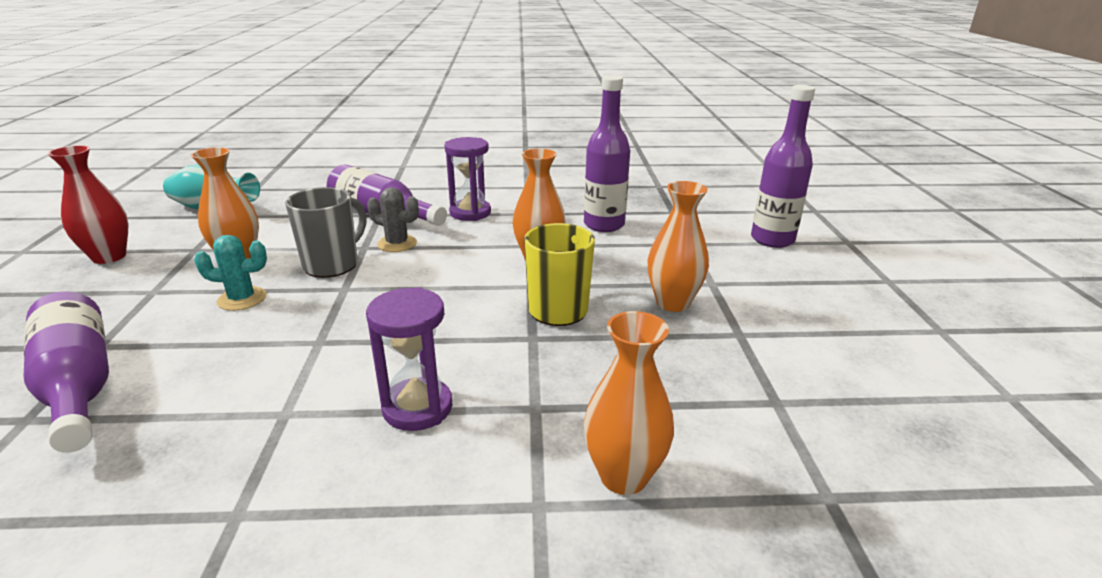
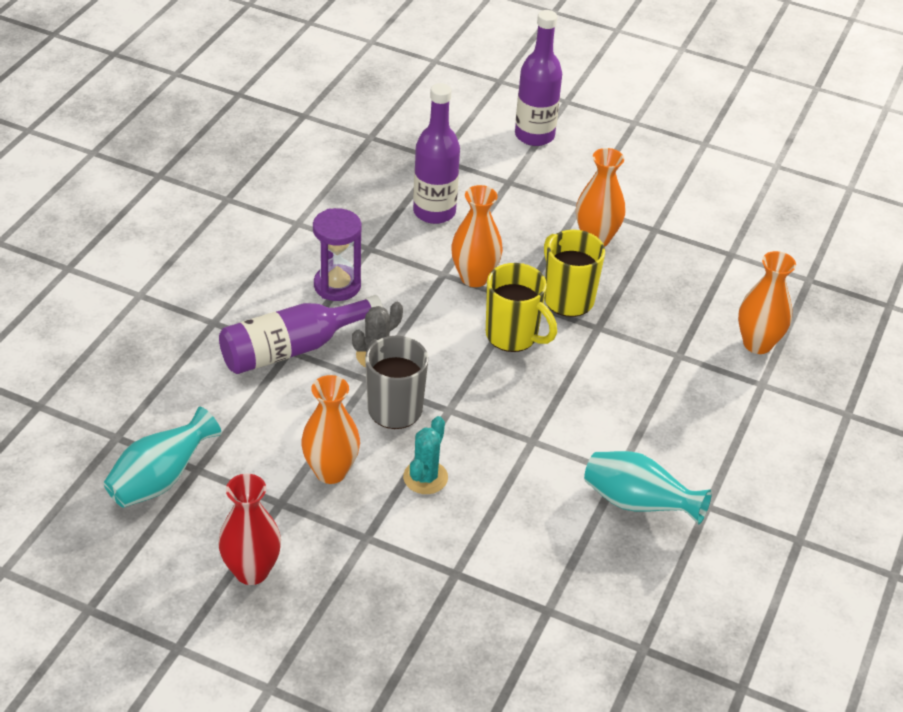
camera: 65 degrees left, 15 degrees up
purple bottle [23,291,109,453] -> none
purple hourglass [366,287,452,431] -> none
none -> yellow mug [486,263,557,352]
none -> turquoise vase [584,451,712,524]

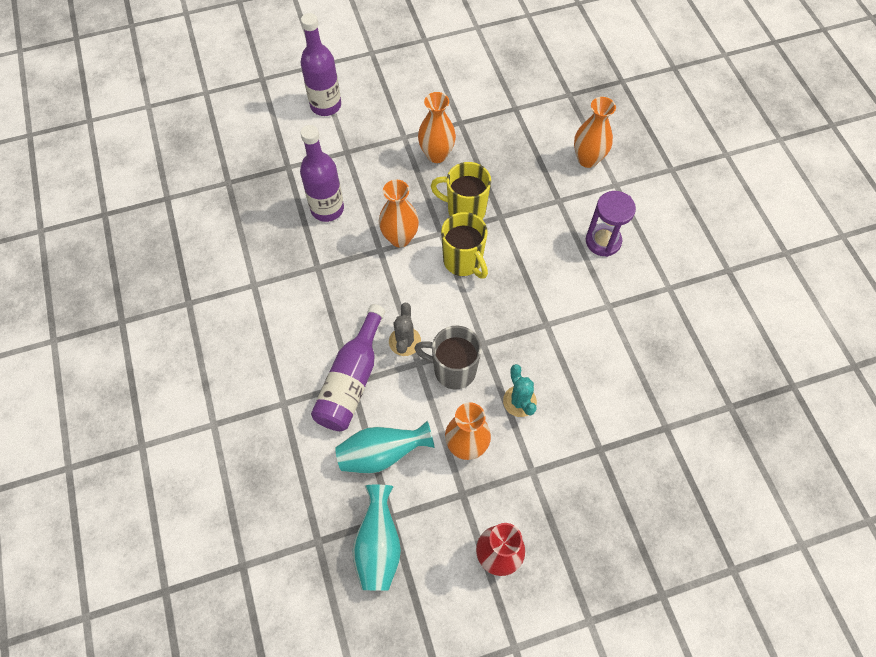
camera: 40 degrees left, 20 degrees up
purple hourglass [313,208,361,301] -> purple hourglass moved to [586,191,636,257]
yellow mug [486,263,557,352] -> yellow mug turned 60 degrees clockwise [441,212,488,279]
turquoise vase [584,451,712,524] -> turquoise vase moved to [335,421,435,473]

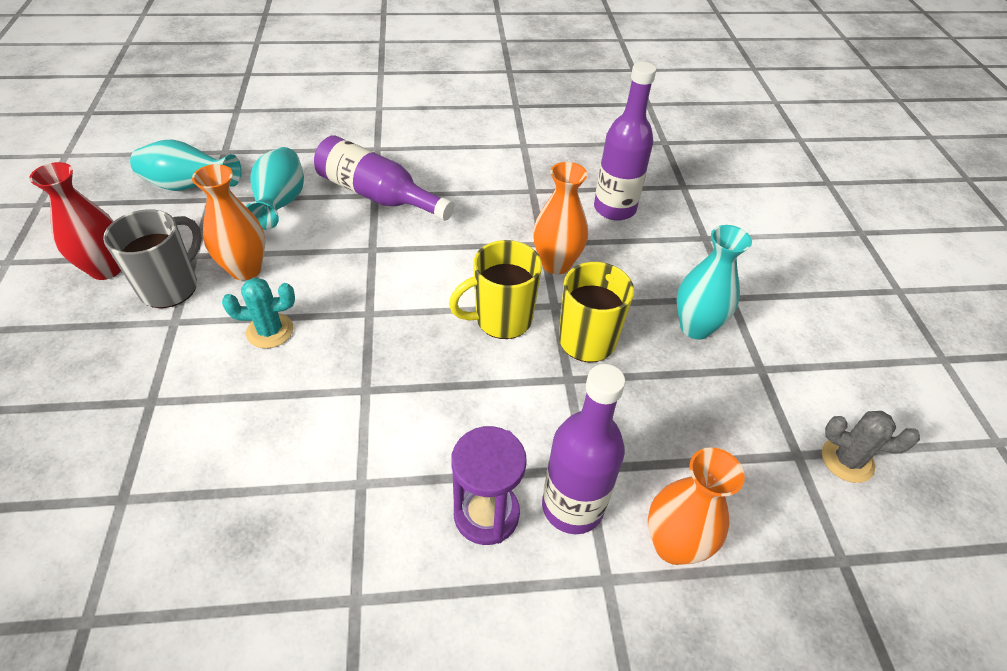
camera: 100 degrees right, 15 degrees down
purple bottle [301,13,341,116] -> purple bottle moved to [542,364,625,534]
grey cactus [389,303,421,356] -> grey cactus moved to [822,411,920,483]
grey mug [414,326,482,389] -> grey mug moved to [103,209,202,308]
orange vase [418,92,456,163] -> turquoise vase [677,225,752,340]

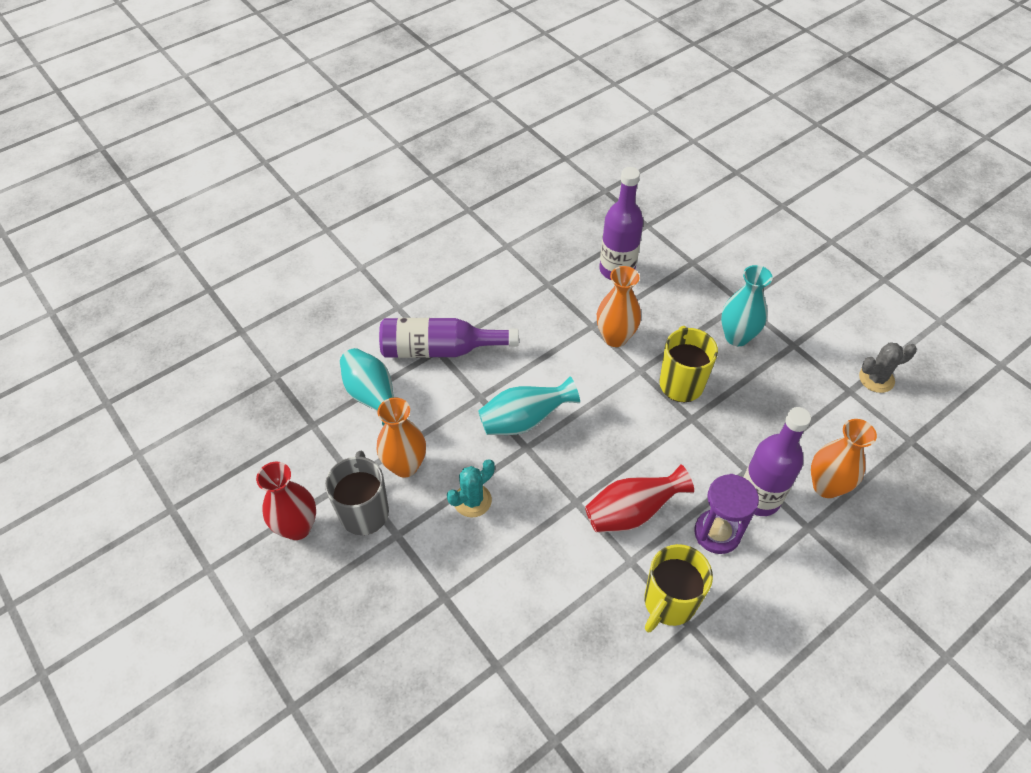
camera: 30 degrees left, 5 degrees up
turquoise vase [130,139,242,191] -> turquoise vase moved to [478,376,580,435]
yellow mug [449,240,542,339] -> yellow mug moved to [645,544,713,632]
none -> red vase [585,464,694,532]

